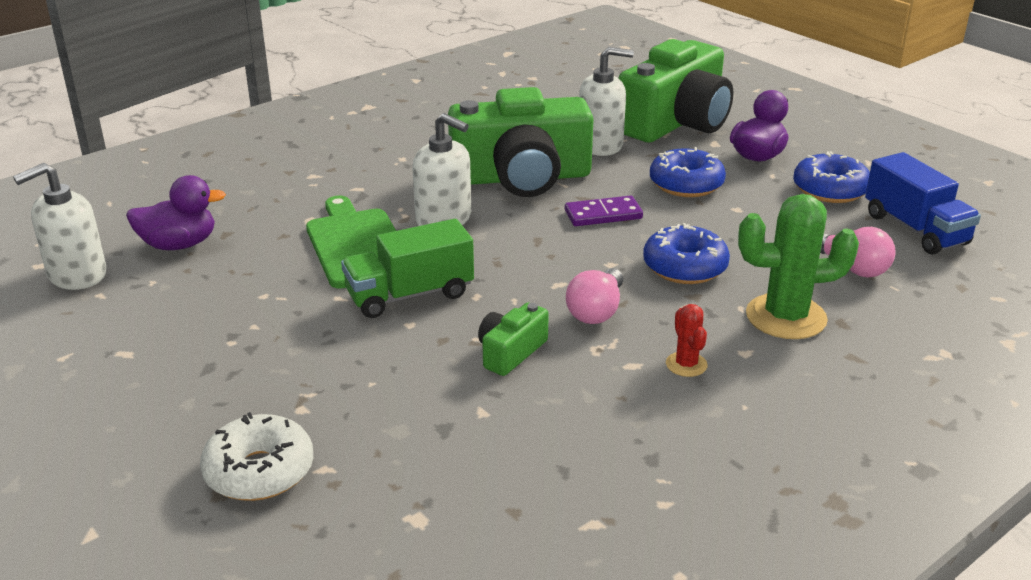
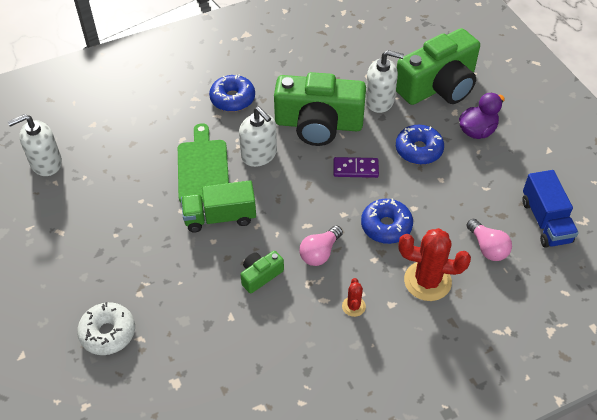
camera: 15 degrees right, 20 degrees up
purple duck [126,175,226,250] -> none
green cactus [738,194,859,339] -> red cactus [399,228,471,301]
blue donut [793,151,870,203] -> blue donut moved to [209,74,255,112]

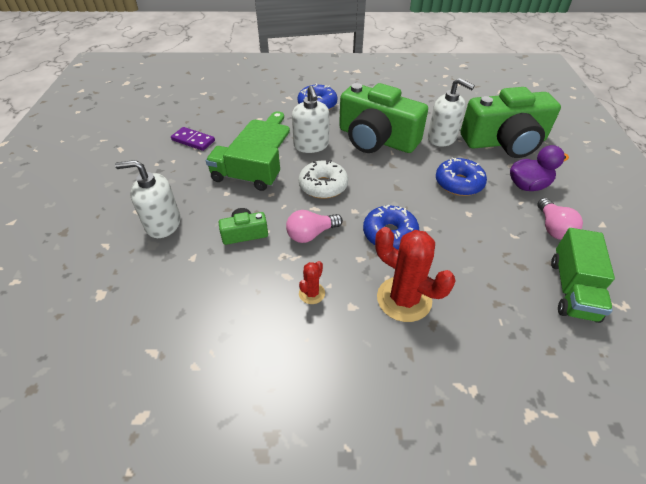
camera: 25 degrees right, 5 degrees down
white soap dispenser [8,114,62,176] -> white soap dispenser moved to [115,160,181,238]
white donut [77,302,135,355] -> white donut moved to [299,160,348,199]
purple domino [333,157,379,178] -> purple domino moved to [171,127,215,151]
pink light bulb [466,219,512,261] -> pink light bulb moved to [537,198,583,240]
blue truck [522,170,579,248] -> green truck [551,228,615,323]

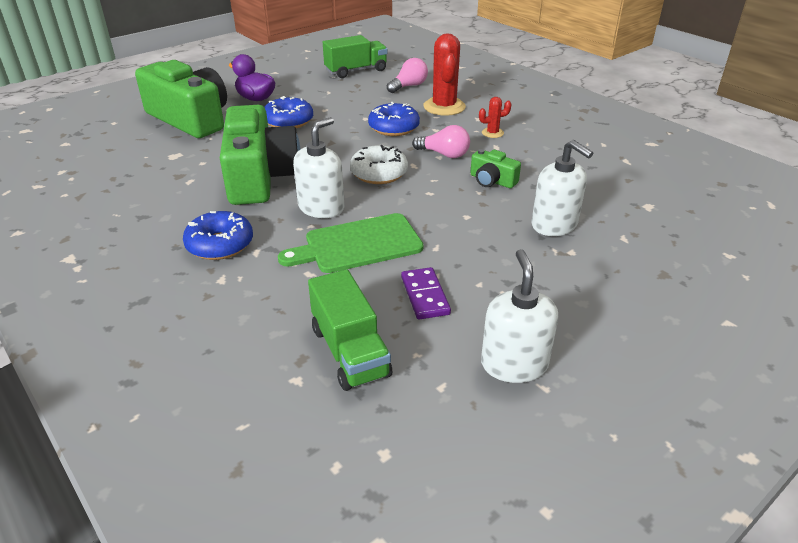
camera: 130 degrees left, 10 degrees down
green truck [206,141,280,191] -> green truck moved to [308,269,392,391]
white soap dispenser [428,78,475,147] -> white soap dispenser moved to [481,249,558,383]
pink light bulb [537,198,583,240] -> pink light bulb moved to [387,58,428,93]

